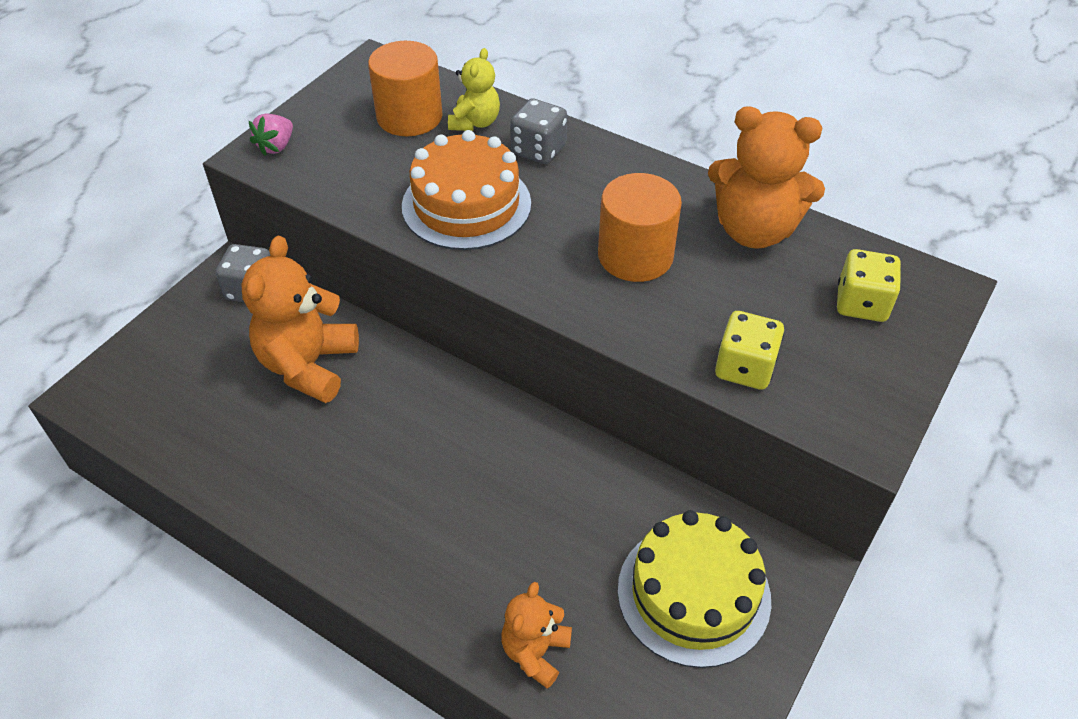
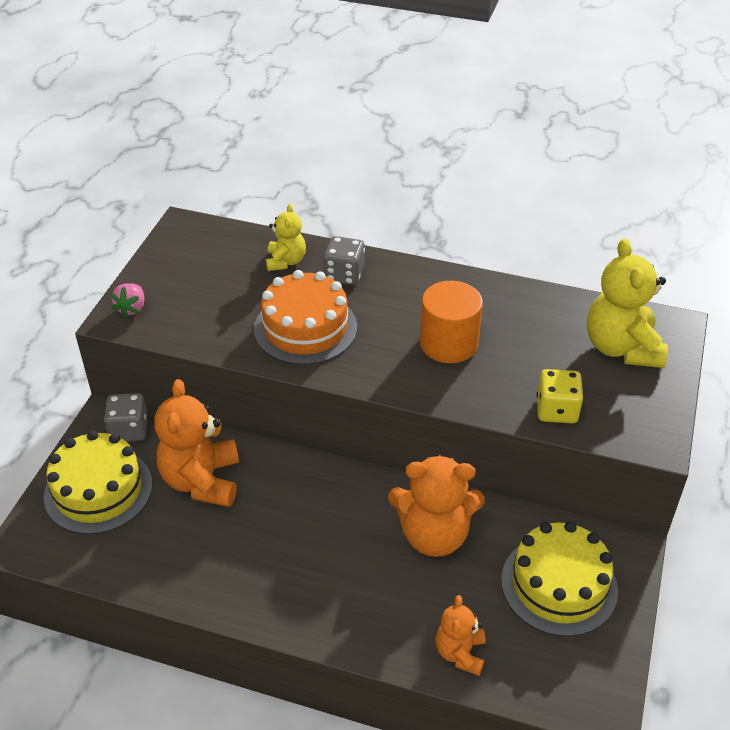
camera: 15 degrees left, 5 degrees down
orange cylinder [368,41,443,136] -> none
orange teddy bear [708,106,825,249] -> orange teddy bear moved to [388,454,484,557]
yellow dice [837,249,901,322] -> yellow teddy bear [587,239,668,368]
none -> yellow cake [44,430,152,535]

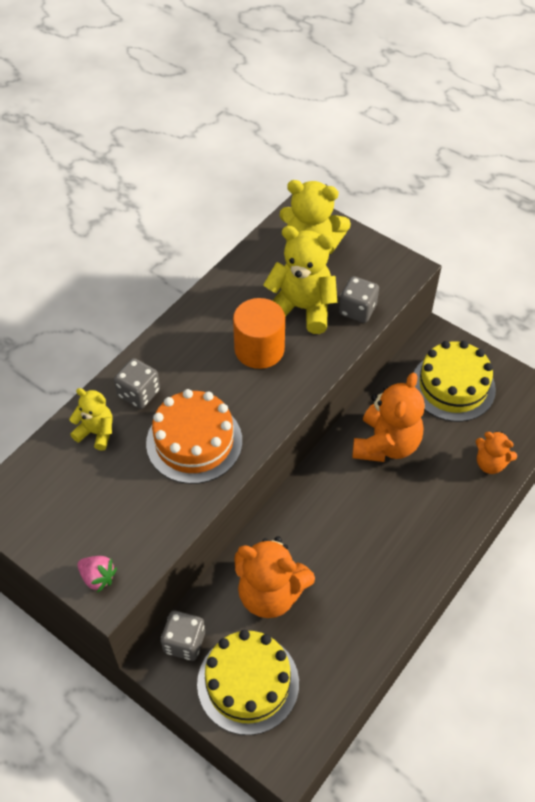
camera: 70 degrees left, 10 degrees up
yellow dice [537,369,583,423] -> grey dice [339,276,379,323]
none -> yellow teddy bear [263,226,337,334]

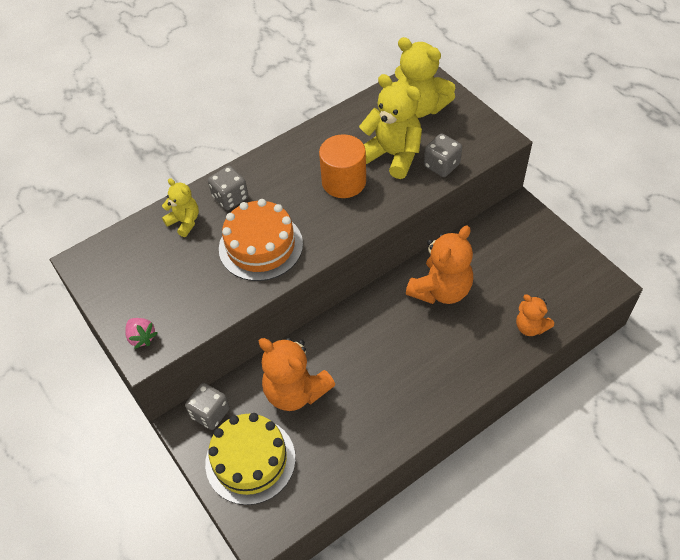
camera: 20 degrees right, 0 degrees up
yellow cake [414,341,496,422] -> none

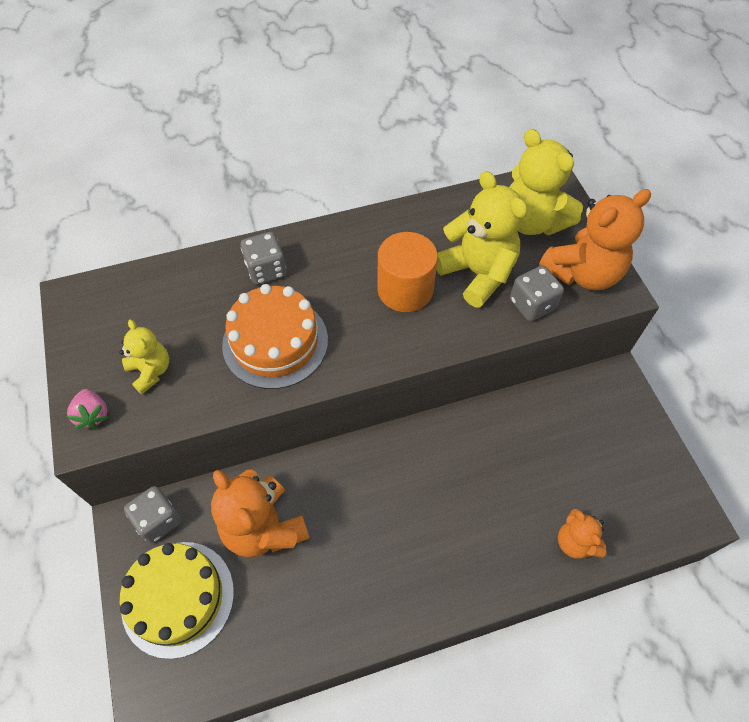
camera: 15 degrees right, 5 degrees up
yellow teddy bear [162,178,199,237] -> yellow teddy bear moved to [119,320,169,394]
orange teddy bear [406,226,473,304] -> orange teddy bear moved to [539,189,651,291]

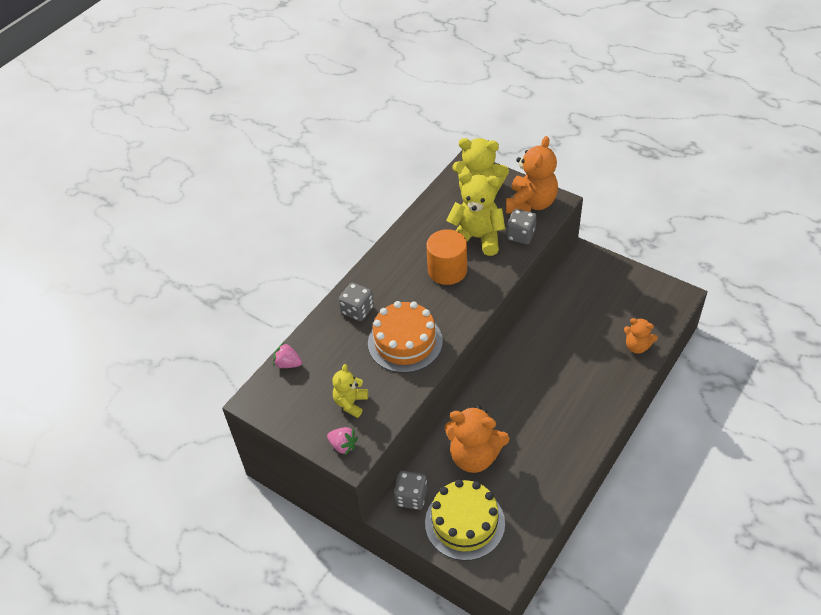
camera: 35 degrees left, 10 degrees down
yellow teddy bear [119,320,169,394] -> yellow teddy bear turned 90 degrees counterclockwise [332,364,368,418]
none -> pink strawberry [273,342,302,368]

